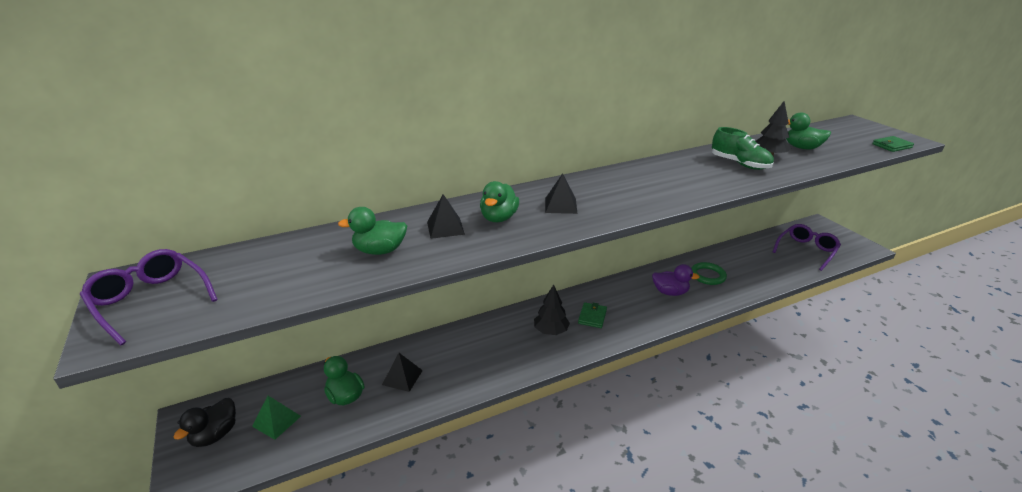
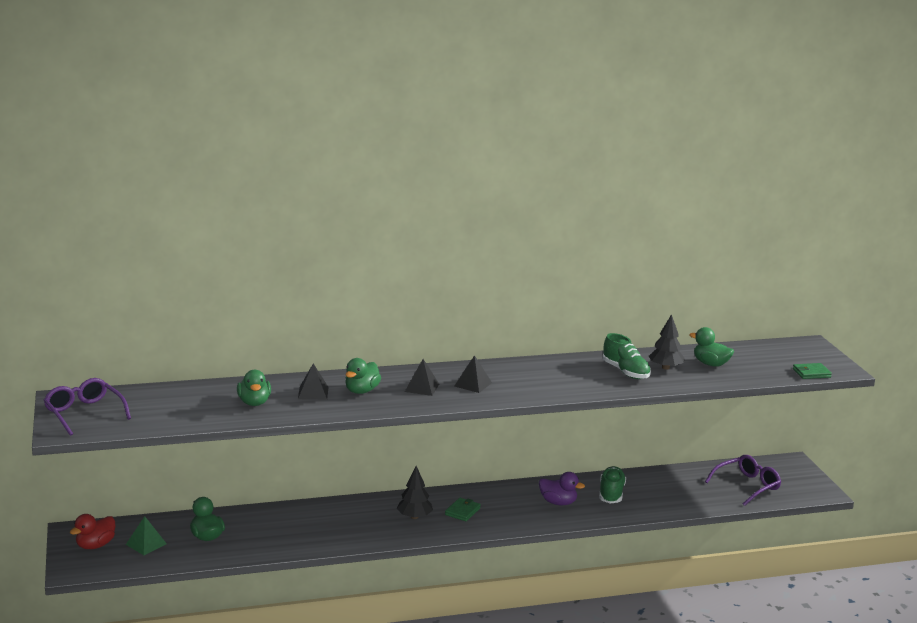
camera: 10 degrees right, 10 degrees down
black duck [174,398,236,447] -> red duck [70,514,115,549]
green duck [338,207,407,255] -> green duck turned 105 degrees counterclockwise [237,370,271,406]
black pyramid [382,353,423,392] -> black pyramid moved to [454,355,492,393]
green ring [692,262,727,285] -> green shoe [599,466,626,504]

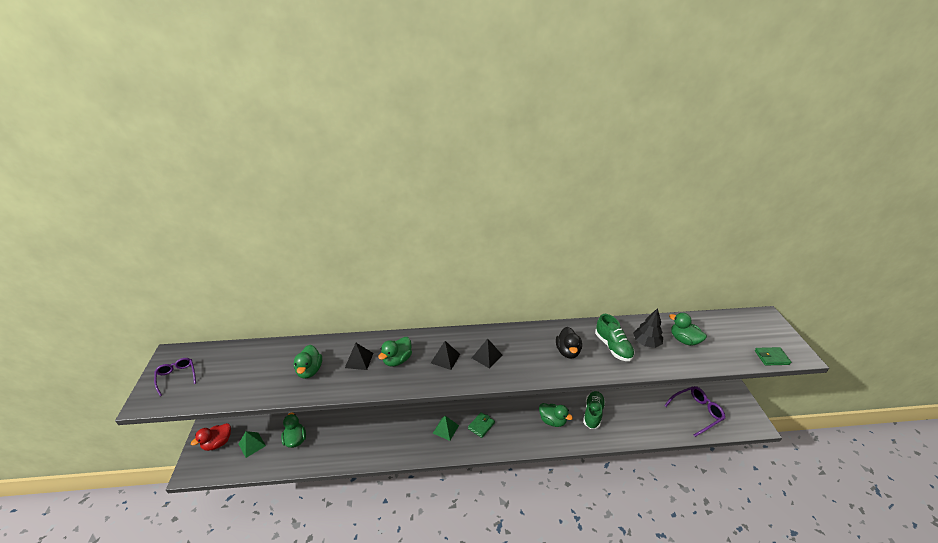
camera: 10 degrees right, 15 degrees up
purple glasses [43,378,131,436] -> purple glasses [154,358,196,396], size x0.64
black tree [397,466,433,519] -> green pyramid [433,416,459,441]
purple duck [539,472,585,506] -> green duck [539,403,573,427]
none -> black duck [556,327,582,359]

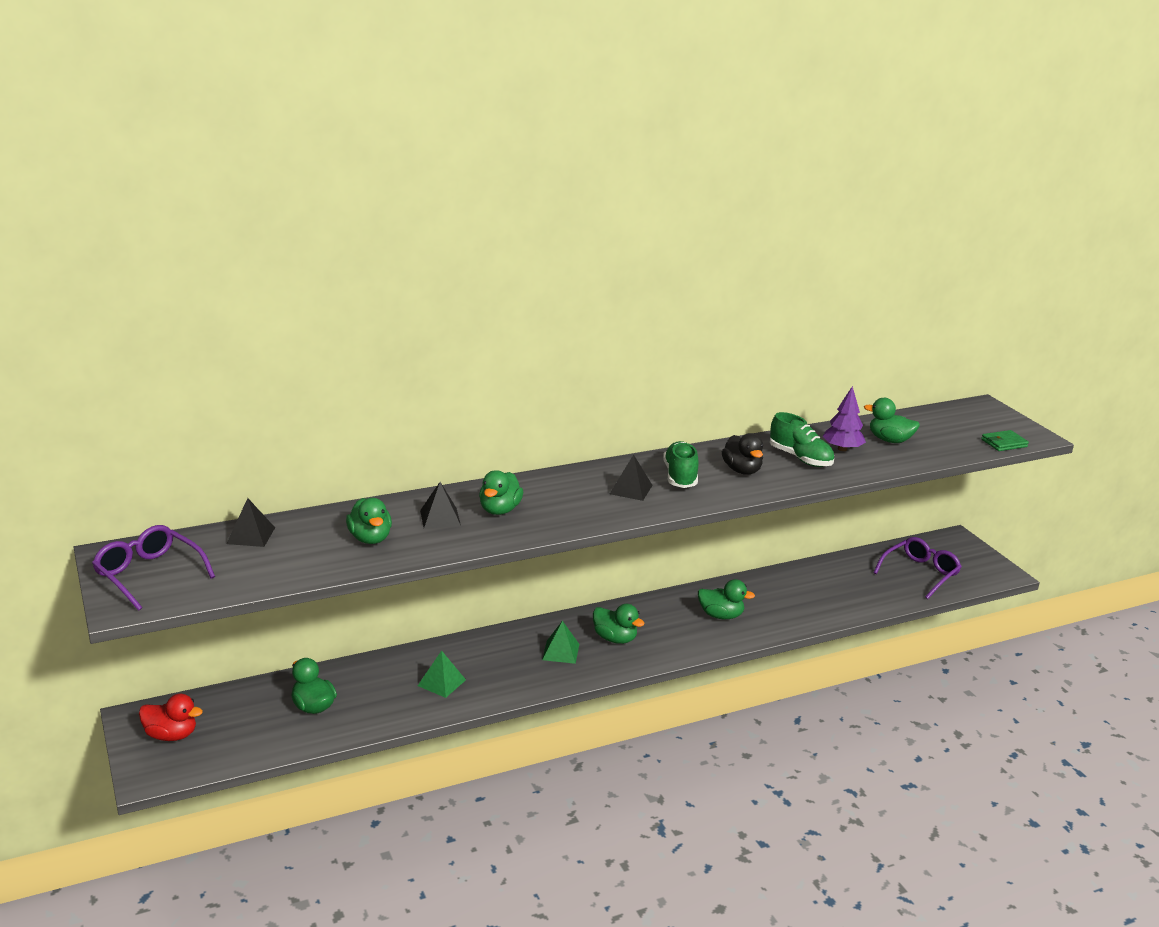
camera: 20 degrees left, 10 degrees down
purple glasses [154,358,196,396] -> purple glasses [92,525,215,611], size x1.56
red duck [191,423,231,451] -> red duck turned 105 degrees counterclockwise [139,694,203,741]
green pyramid [239,431,266,458] -> green pyramid moved to [418,651,466,698]
black pyramid [431,341,460,370] -> black pyramid moved to [226,498,275,547]
green wallet [468,412,495,438] -> green duck [593,604,645,644]
green shoe [583,391,605,429] -> green shoe moved to [663,441,698,488]
black tree [633,308,663,348] -> purple tree [822,386,866,451]

